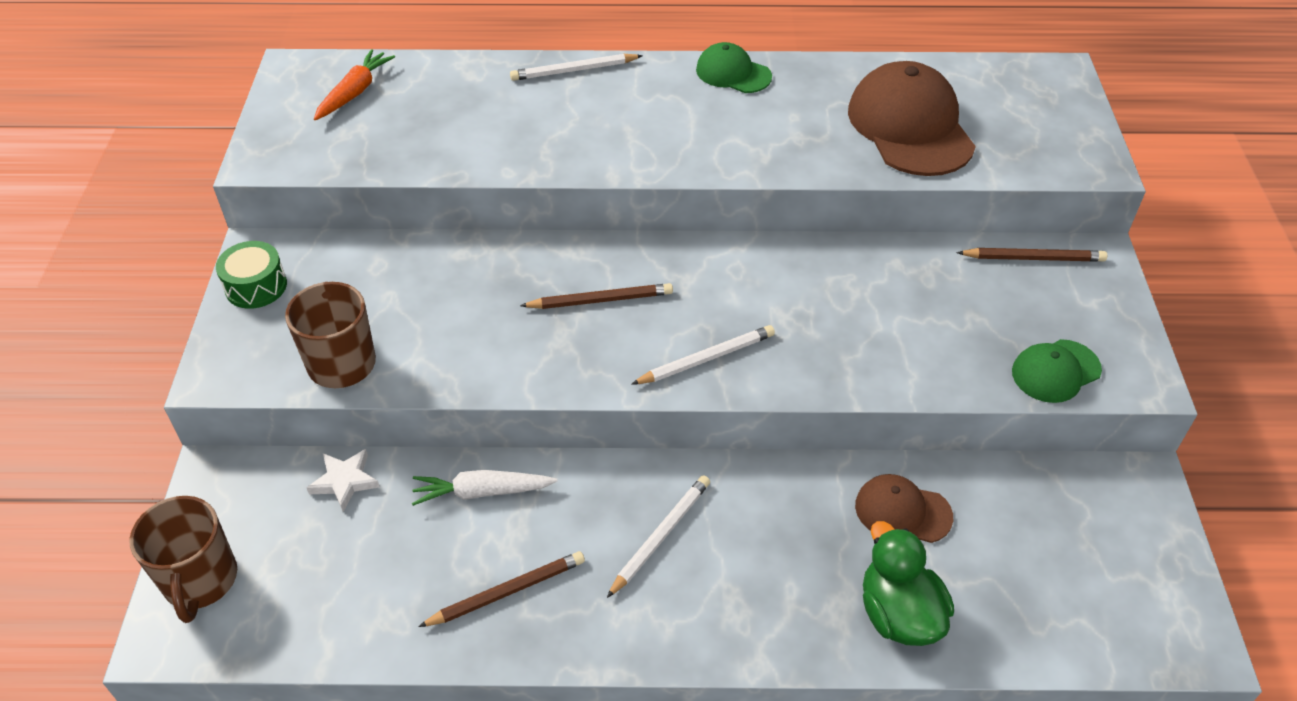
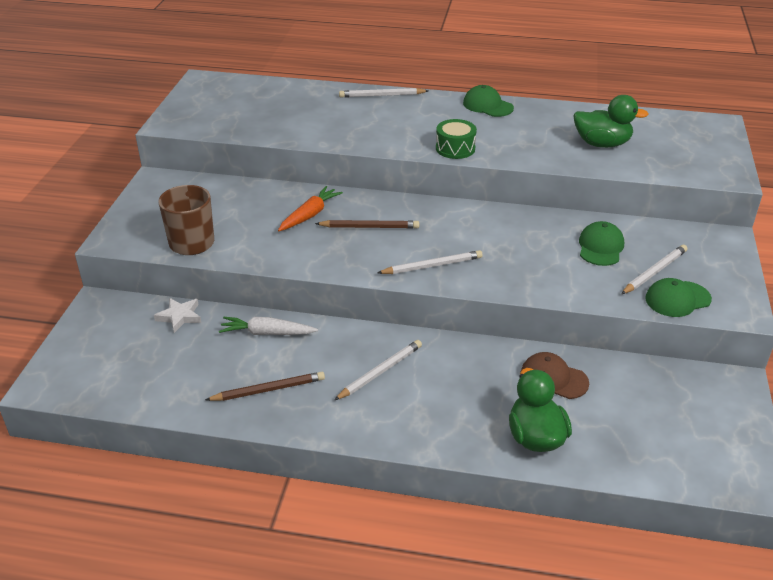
camera: 10 degrees right, 10 degrees down
brown mug [129,496,237,623] -> none
green drum [216,241,287,309] -> green drum moved to [436,119,477,159]
orange carrot [314,49,395,120] -> orange carrot moved to [278,186,343,231]
brown cap [848,61,976,176] -> green duck [573,95,648,148]
brown pencil [956,248,1107,262] -> none
none -> green cap [579,221,624,266]
none -> white pencil [621,245,687,294]

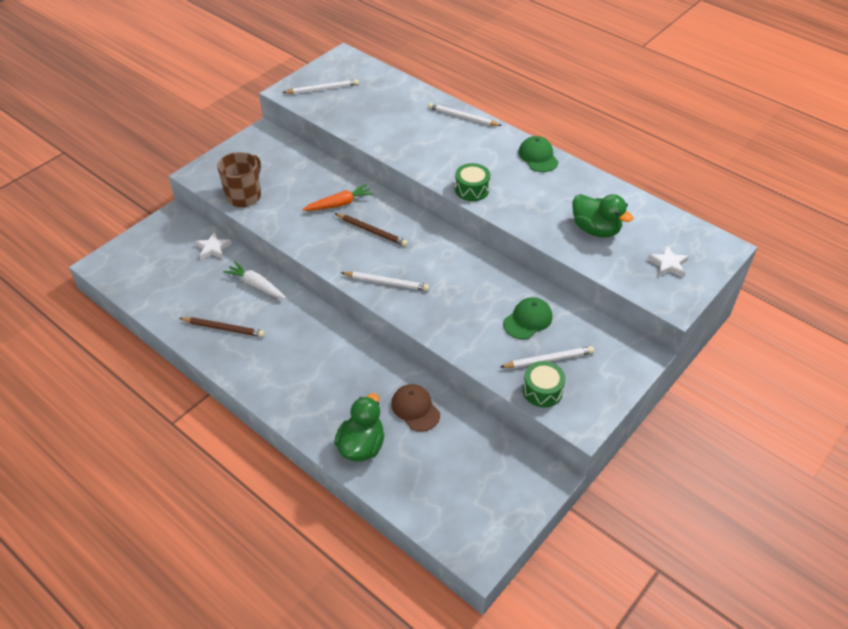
camera: 30 degrees right, 10 degrees up
white pencil [334,340,422,400] -> white pencil moved to [282,79,359,94]
green cap [645,278,712,317] -> green drum [523,361,566,407]
none -> white star [647,246,689,277]

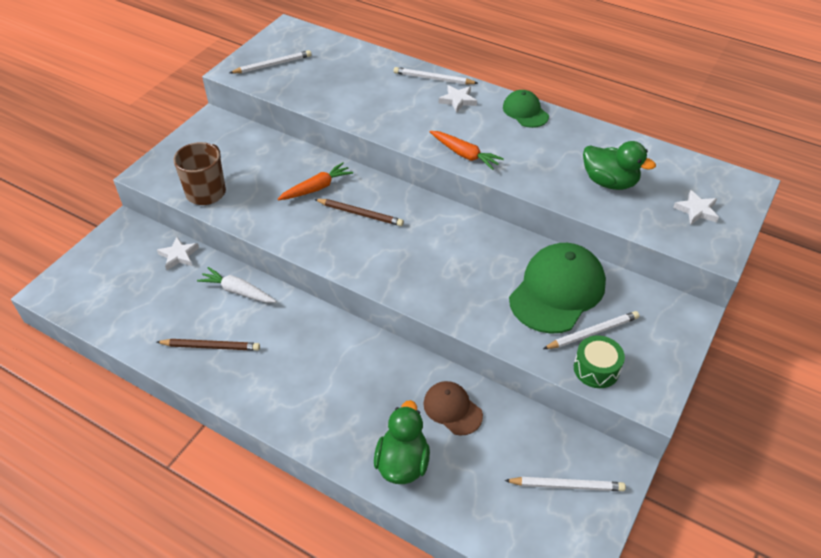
camera: 10 degrees left, 0 degrees up
white pencil [341,272,429,291] -> white pencil moved to [504,477,626,491]
green drum [455,163,490,201] -> orange carrot [430,131,504,170]
green cap [503,297,552,339] -> green cap [509,243,606,334], size x1.85
none -> white star [439,85,477,113]

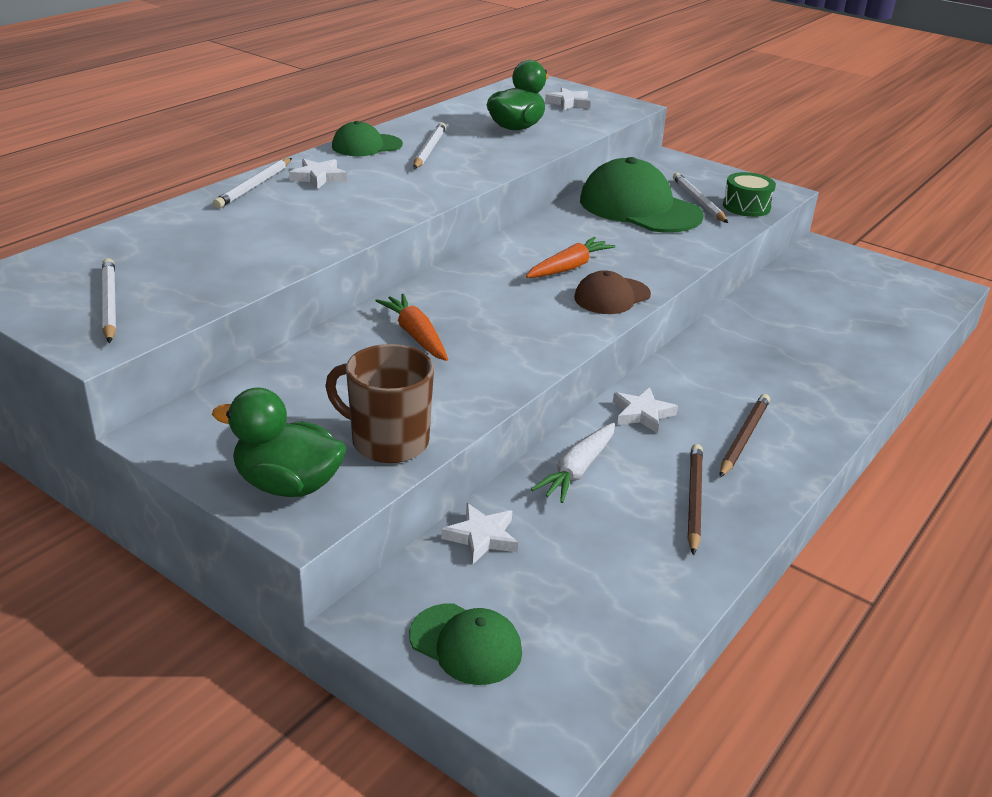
camera: 85 degrees left, 15 degrees down
brown pencil [314,199,404,226] -> brown pencil moved to [720,394,770,478]
green duck [374,400,430,484] -> green duck moved to [212,388,346,497]
brown cap [423,381,483,436] -> brown cap moved to [574,270,651,314]
orange carrot [430,131,504,170] -> orange carrot moved to [526,237,616,278]
white pencil [504,477,626,491] -> white pencil moved to [413,122,446,169]
none -> green cap [409,603,522,685]
none -> white star [613,387,678,433]

